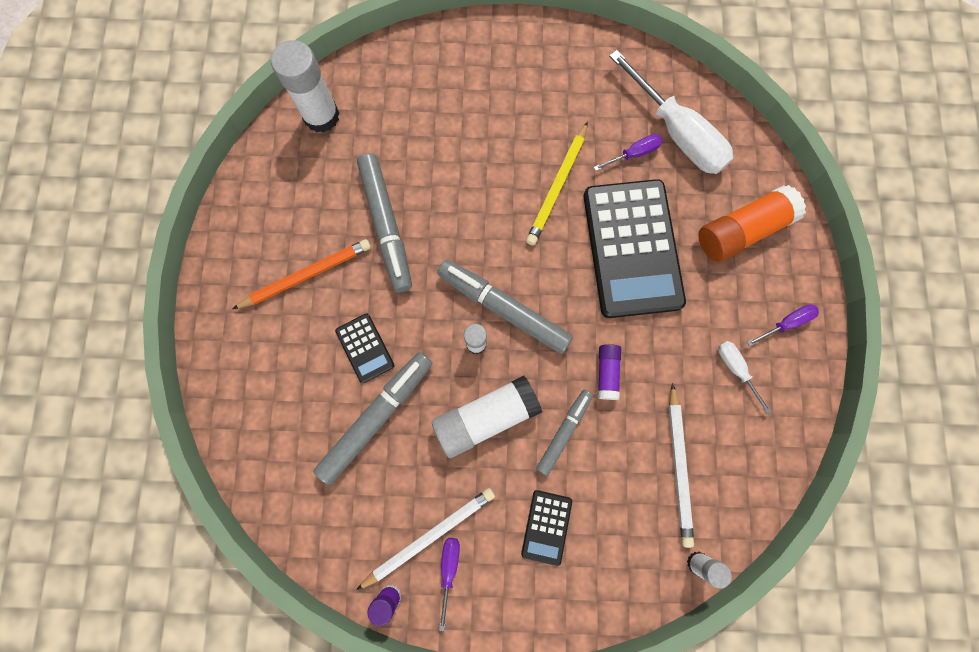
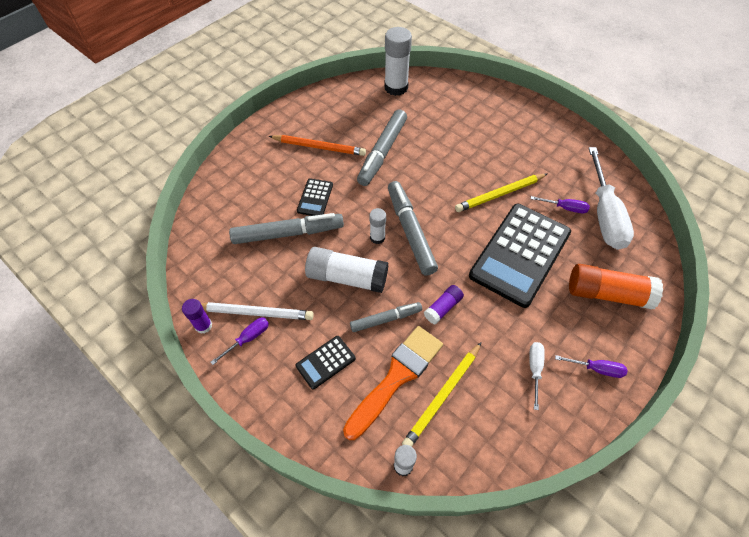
camera: 40 degrees right, 20 degrees down
white pencil [669,383,694,548] -> yellow pencil [402,343,481,447]
none -> orange brush [343,326,443,440]

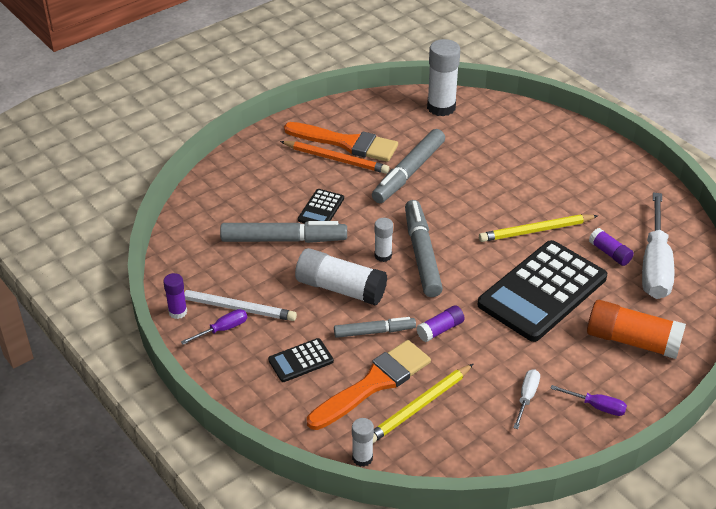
camera: 10 degrees right, 15 degrees down
purple screwdriver [531,196,590,213] -> purple glue stick [589,228,634,266]
none -> orange brush [284,122,398,162]

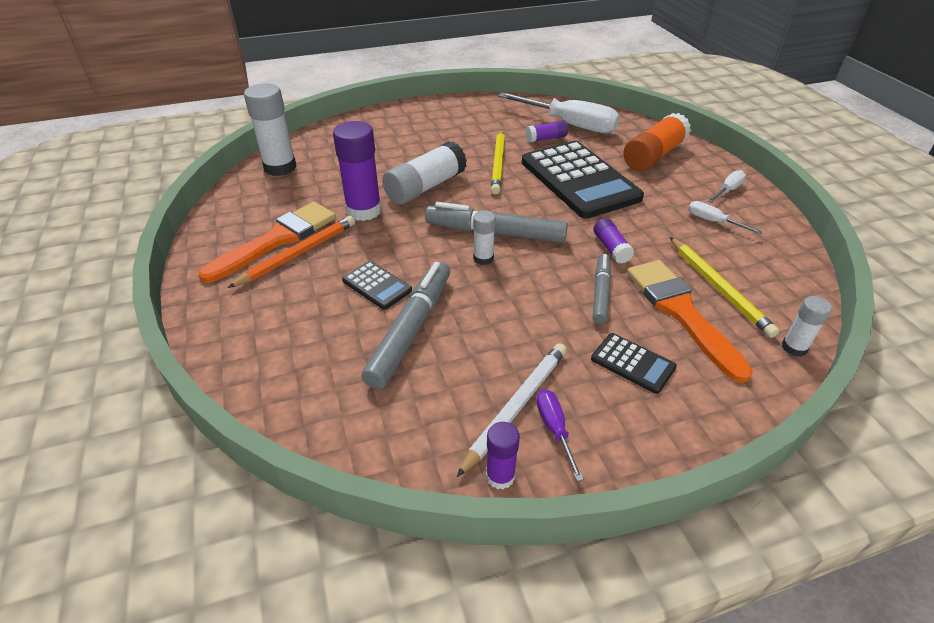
camera: 70 degrees left, 0 degrees up
black calculator [268,338,334,382] -> black calculator turned 45 degrees counterclockwise [591,333,677,394]
white glue stick [295,248,387,305] -> white glue stick moved to [382,141,467,205]
grey marker [372,129,445,203] -> purple glue stick [333,121,382,221]
purple screwdriver [550,385,627,416] -> white screwdriver [708,170,746,203]

